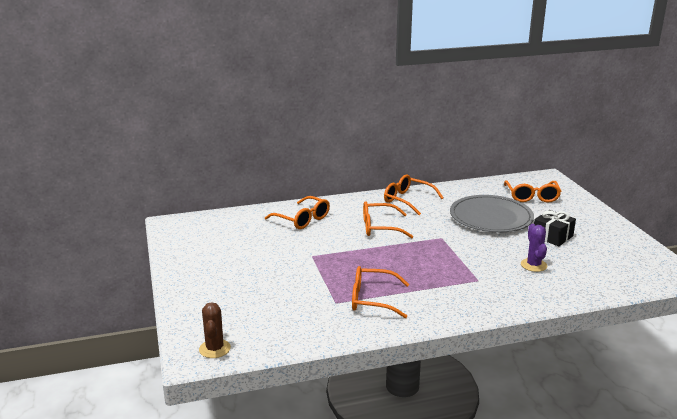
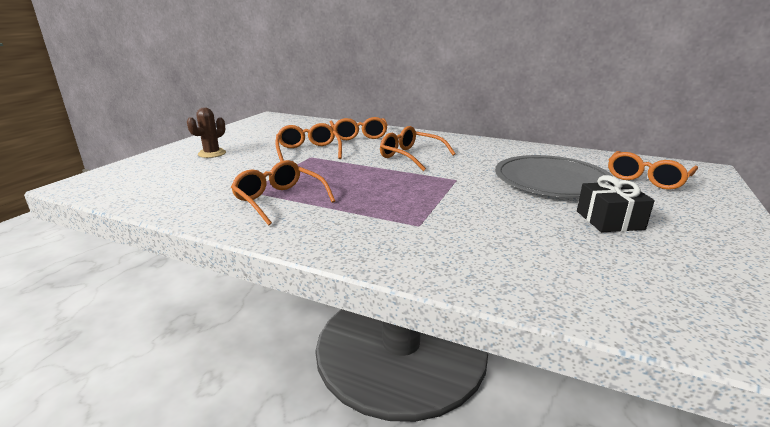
camera: 40 degrees right, 0 degrees up
brown cactus [199,302,231,358] -> brown cactus moved to [187,107,226,158]
orange glasses [384,174,443,215] -> orange glasses moved to [275,123,342,162]
purple cactus [521,224,547,272] -> none

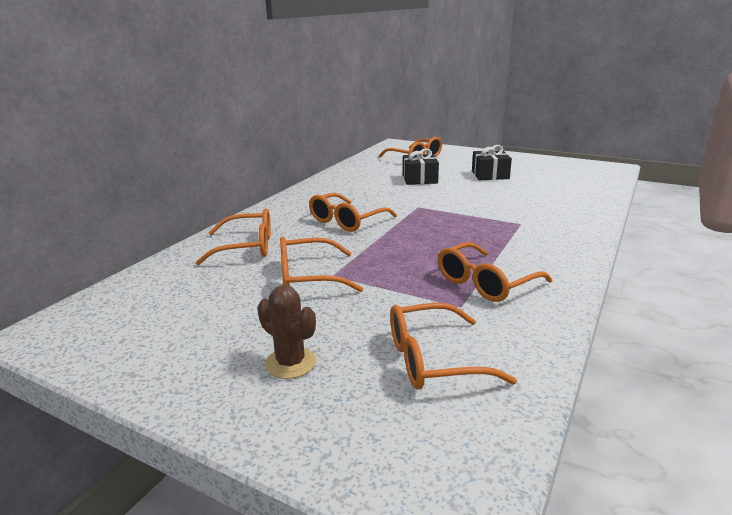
camera: 85 degrees left, 0 degrees up
grey plate [495,155,614,198] -> black gift [403,149,439,185]
none -> orange glasses [390,303,517,390]

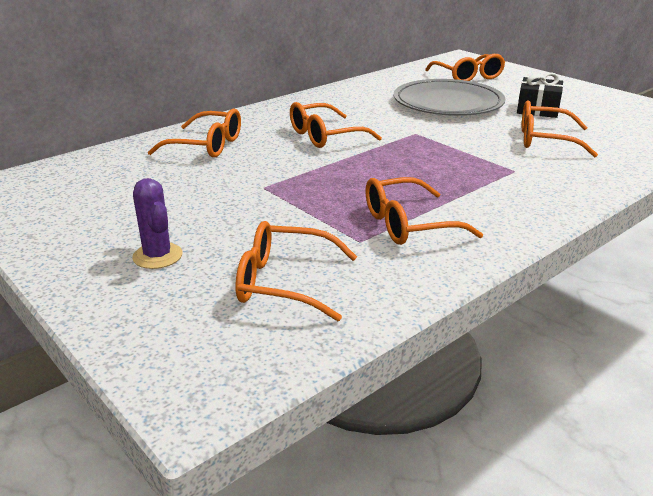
camera: 20 degrees right, 5 degrees up
brown cactus [257,285,316,379] -> purple cactus [132,178,183,269]
orange glasses [280,237,363,292] -> orange glasses moved to [522,100,598,157]
black gift [403,149,439,185] -> grey plate [394,79,505,116]

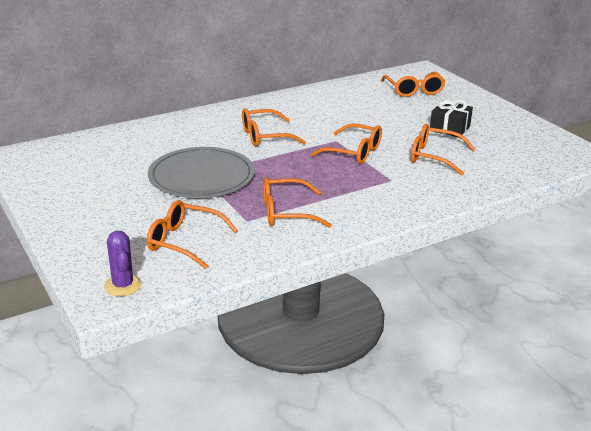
camera: 10 degrees right, 0 degrees up
purple cactus [132,178,183,269] -> purple cactus moved to [104,231,142,296]
orange glasses [148,108,241,158] -> orange glasses moved to [310,124,382,164]
grey plate [394,79,505,116] -> grey plate moved to [148,147,255,198]

